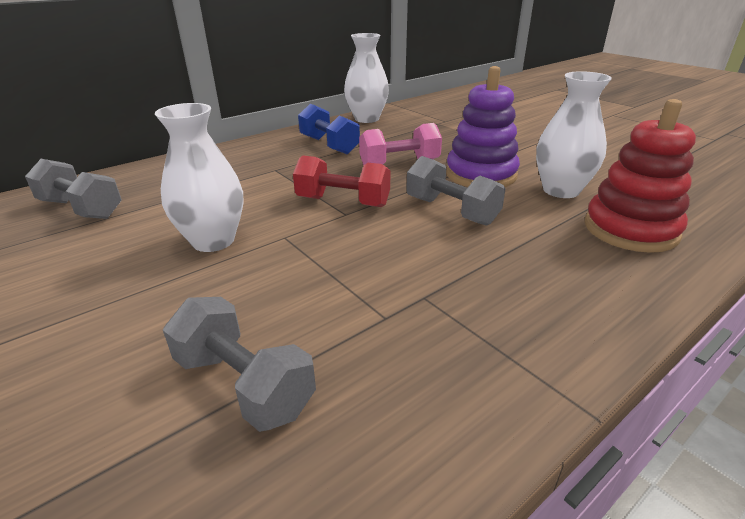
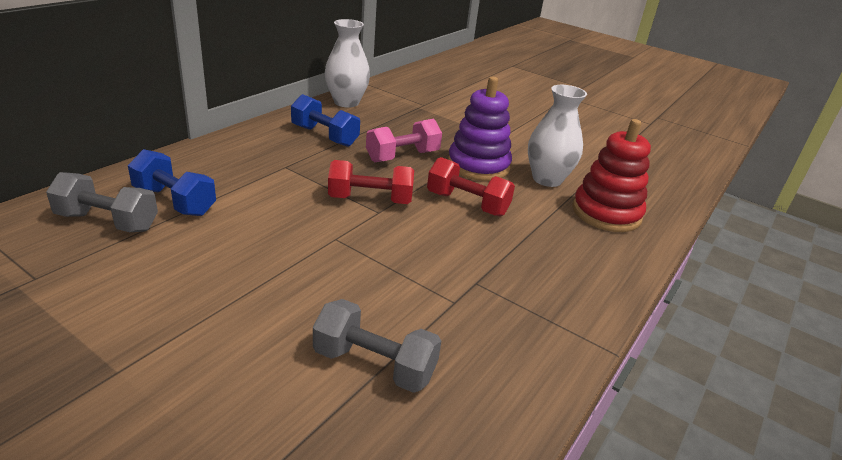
camera: 20 degrees left, 0 degrees up
white vase [155,103,243,252] -> none
grey dumbbell [406,156,505,226] -> red dumbbell [427,157,515,216]
none -> blue dumbbell [128,149,216,216]

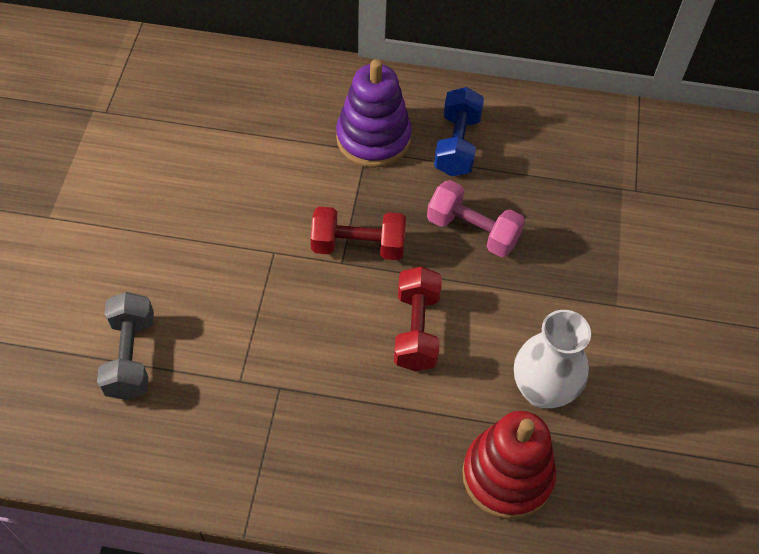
camera: 65 degrees right, 25 degrees up
grey dumbbell [46,172,158,232] -> none
blue dumbbell [128,149,216,216] -> none
white vase [324,19,370,108] -> none
red dumbbell [328,160,414,204] -> red dumbbell turned 60 degrees counterclockwise [310,206,406,260]
purple stacking toy [448,77,512,181] -> purple stacking toy moved to [336,59,412,168]

